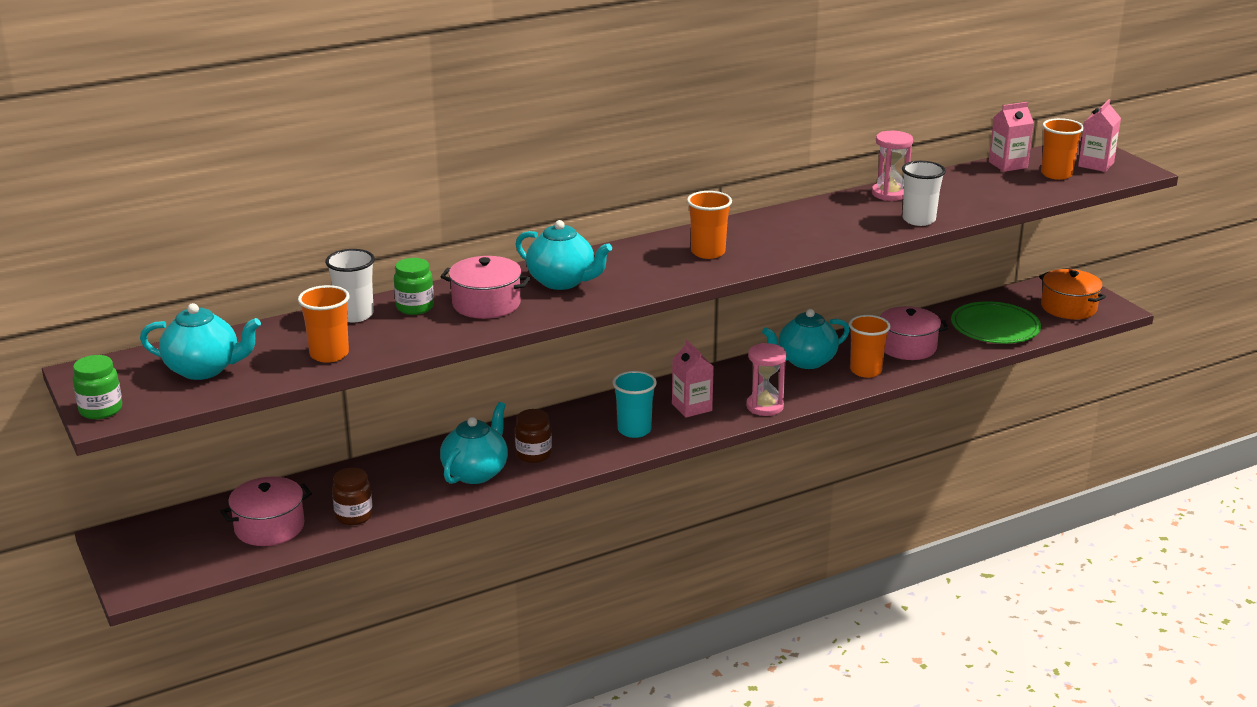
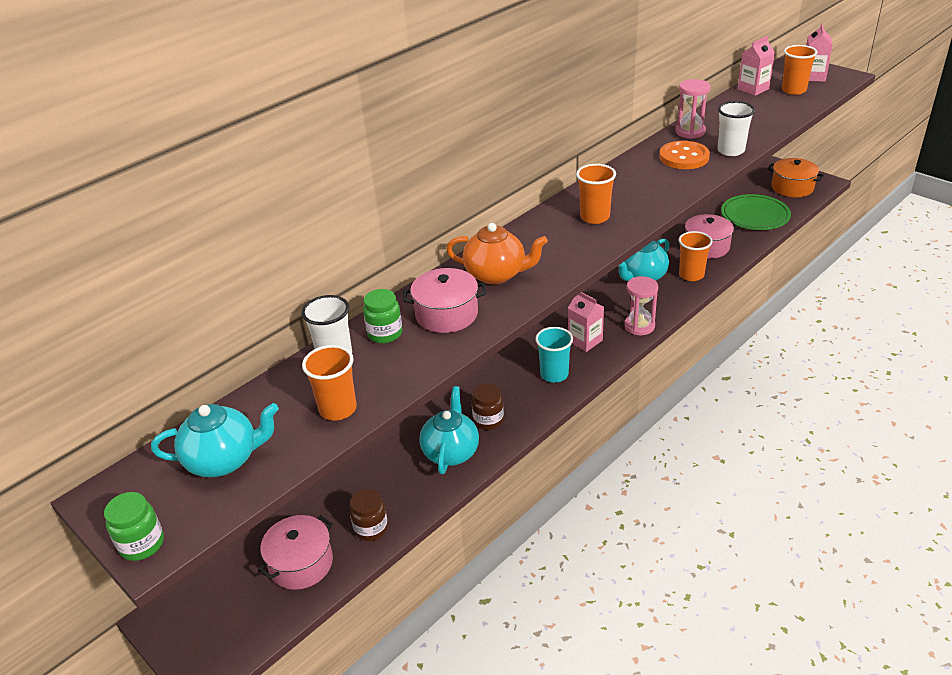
camera: 15 degrees left, 10 degrees up
turquoise teapot [516,220,612,290] -> orange teapot [446,223,548,284]
none -> orange button [659,141,710,169]

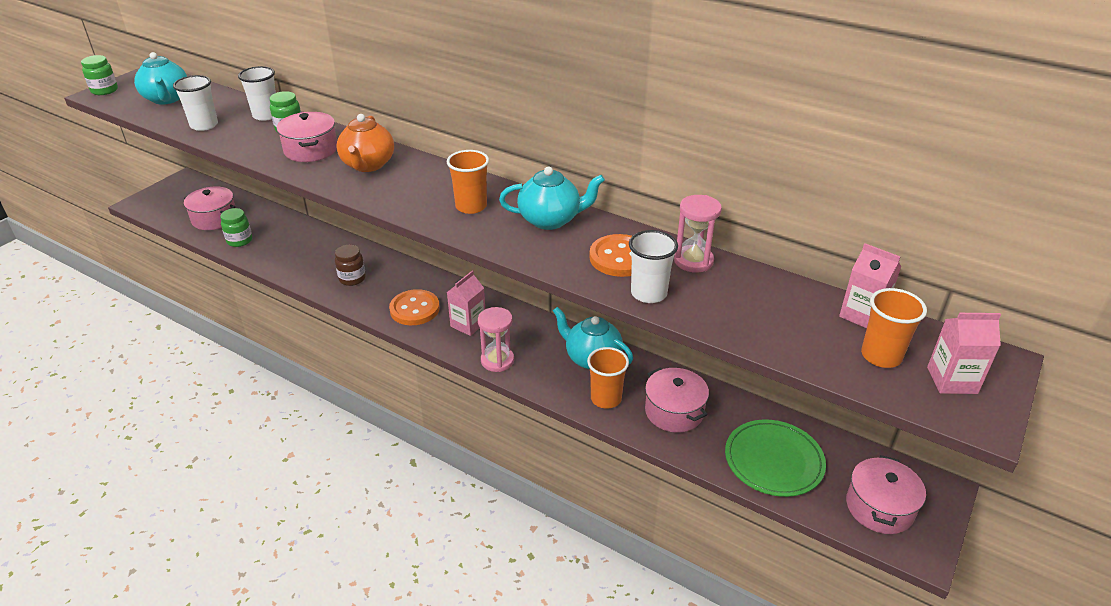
camera: 75 degrees right, 0 degrees up
orange cup [302,345,357,421] -> white cup [173,75,218,131]
brown jar [350,489,388,541] -> green jar [220,208,252,247]
turquoise teapot [419,386,479,474] -> turquoise teapot moved to [499,167,605,230]
turquoise cup [535,327,573,383] -> orange button [389,289,440,325]
orange pot [767,158,824,197] -> pink pot [846,455,926,534]

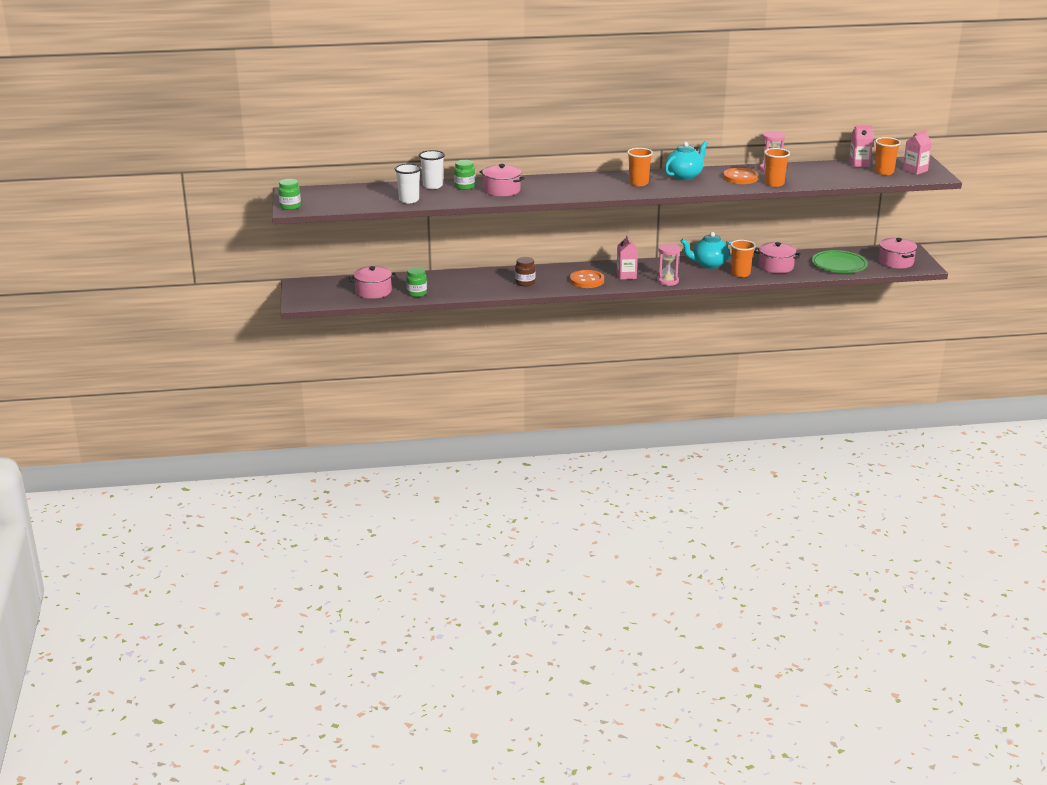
camera: 40 degrees left, 10 degrees down
turquoise teapot [134,52,187,104] -> none
orange teapot [336,114,394,172] -> none
white cup [629,230,678,303] -> orange cup [764,148,790,187]

